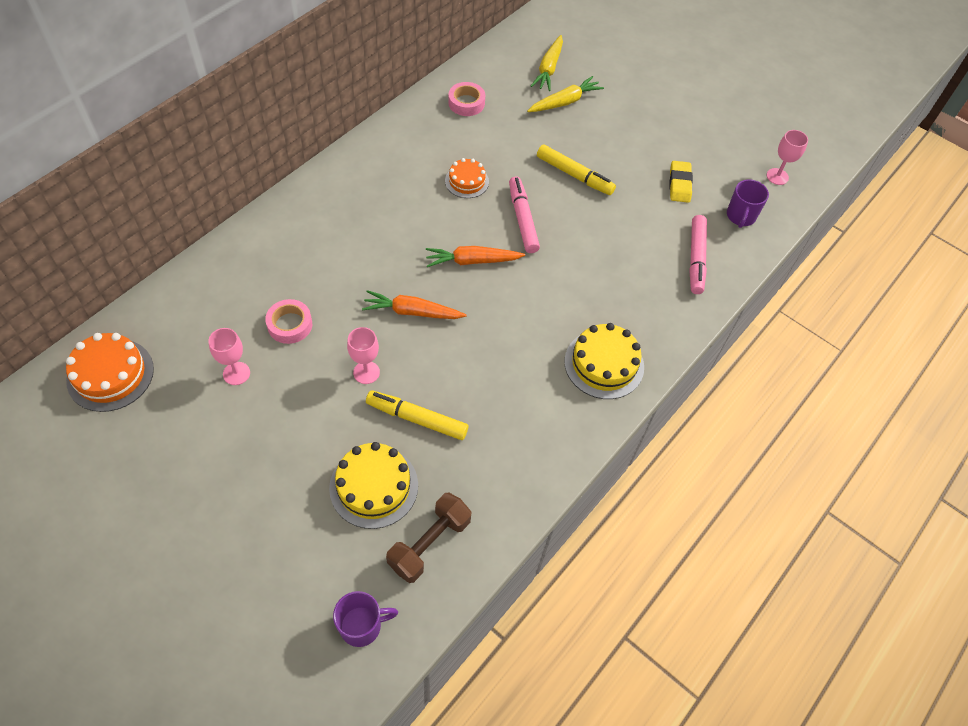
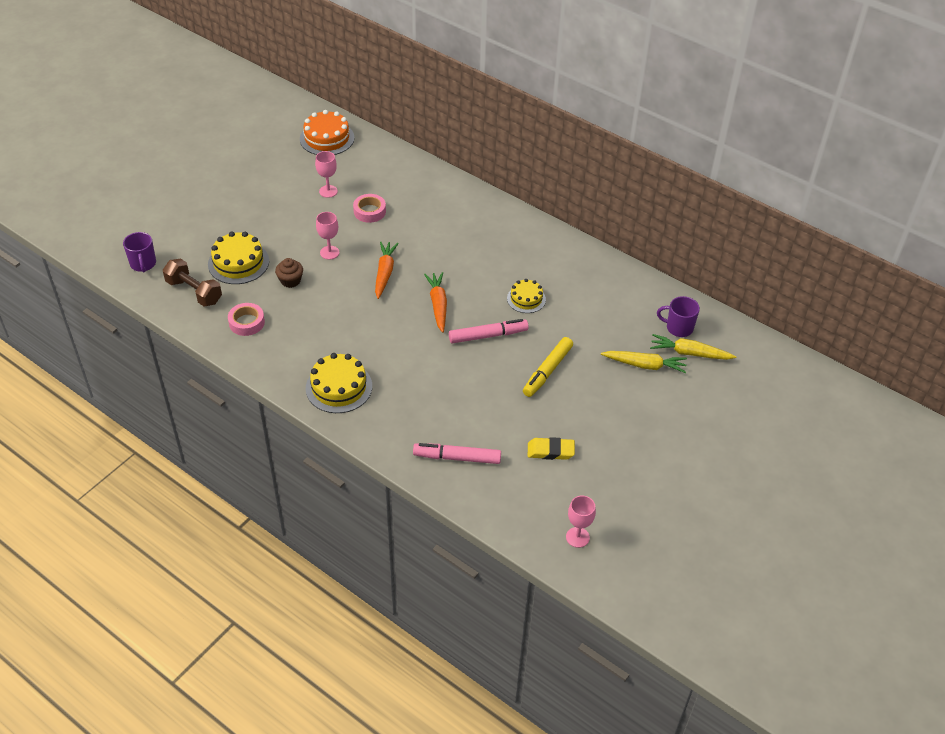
camera: 90 degrees right, 10 degrees down
yellow marker [366,390,468,440] -> brown cupcake [275,258,303,288]
orange cake [445,158,489,198] -> yellow cake [507,279,546,313]
pink tape [448,82,485,116] -> pink tape moved to [228,303,265,336]
yellow carrot [527,76,604,112] -> yellow carrot turned 45 degrees counterclockwise [601,351,687,373]
purple mug [727,179,769,228] -> purple mug moved to [657,296,700,337]

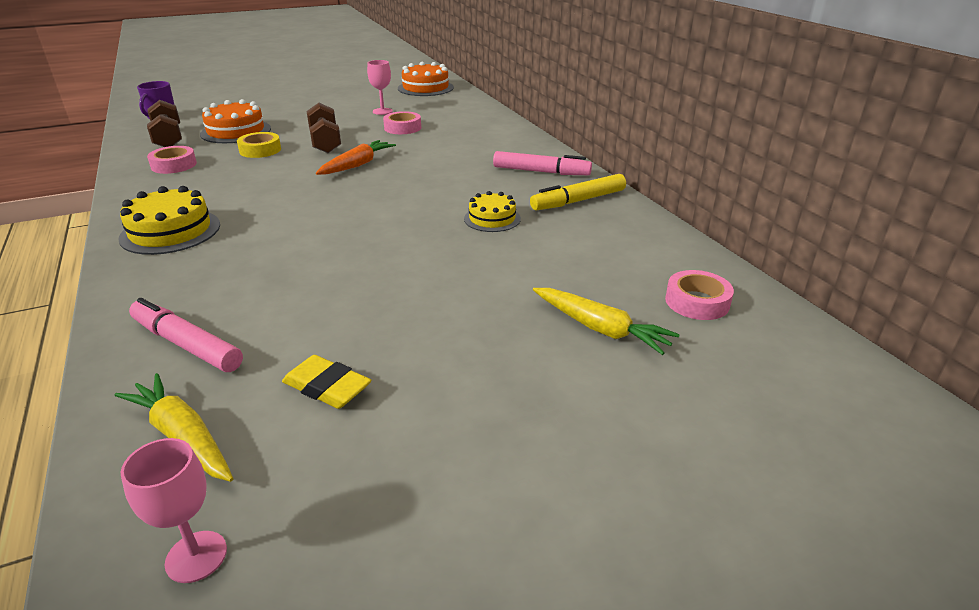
camera: 30 degrees right, 15 degrees down
yellow cake [208,232,269,284] -> orange cake [200,99,271,143]
brown cupcake [275,258,303,288] -> yellow tape [237,132,281,158]
pink goblet [316,212,340,260] -> brown dumbbell [307,103,341,153]
orange carrot [424,272,447,333] -> none
pink marker [449,319,529,343] -> pink marker moved to [493,151,592,175]
yellow marker [523,337,573,397] -> yellow marker moved to [530,174,626,210]
yellow carrot [650,334,736,360] -> yellow carrot moved to [115,373,233,482]
purple mug [657,296,700,337] -> pink tape [665,270,734,320]

